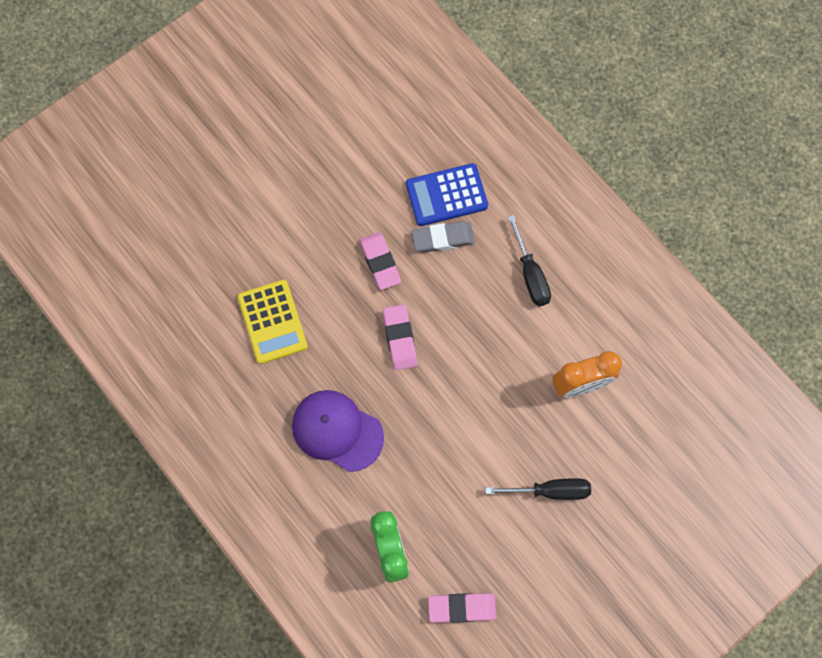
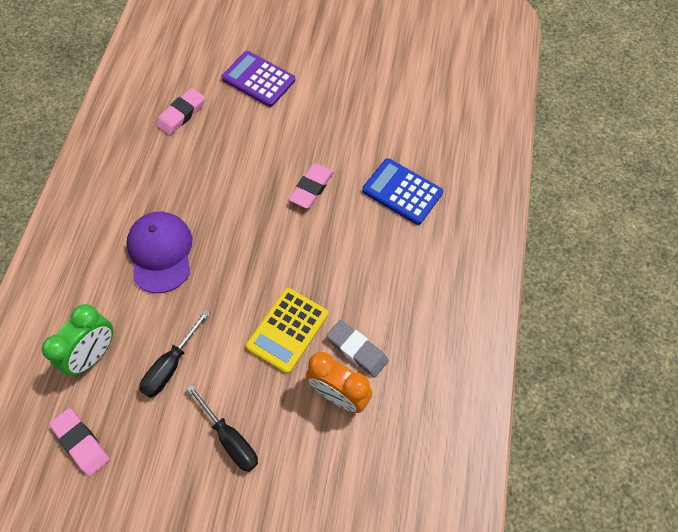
camera: 50 degrees right, 10 degrees down
yellow calculator [237,280,308,364] -> yellow calculator moved to [246,288,328,374]
pink eraser [383,305,417,370] -> pink eraser moved to [156,88,205,136]
grey eraser [412,221,475,253] -> grey eraser moved to [326,320,389,377]
black screwdriver [508,215,551,306] -> black screwdriver moved to [139,310,210,398]
none -> purple calculator [221,51,295,107]

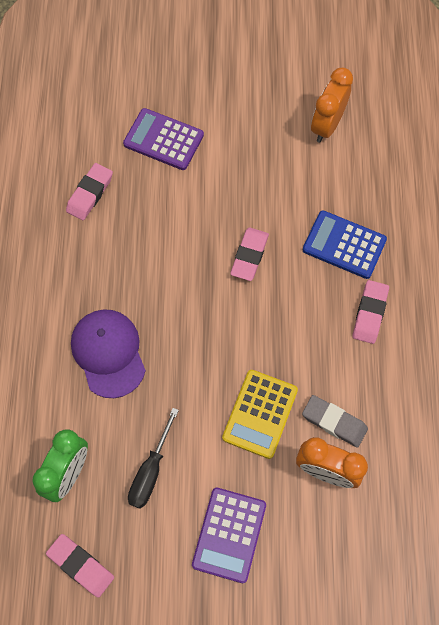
camera: 10 degrees left, 5 degrees up
black screwdriver [186,384,258,472] -> purple calculator [192,488,266,583]
none -> orange clock [311,67,353,143]
none -> pink eraser [352,280,389,344]

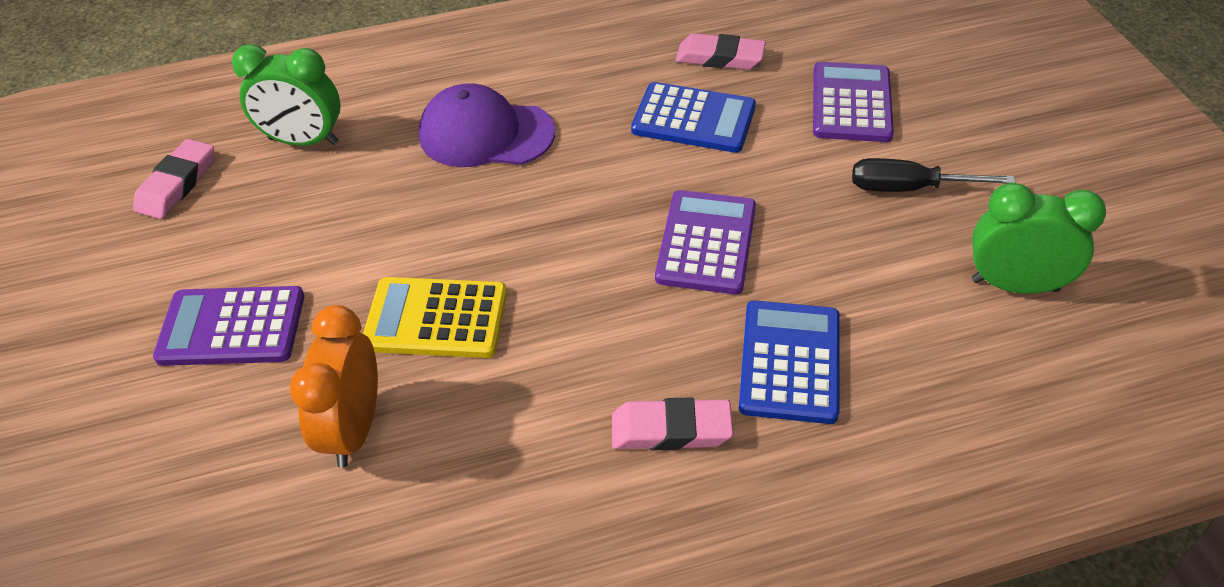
camera: 75 degrees right, 20 degrees down
purple cap [71,310,146,398] -> purple cap turned 135 degrees counterclockwise [419,84,555,167]
black screwdriver [128,408,179,509] -> black screwdriver moved to [852,158,1016,192]
pink eraser [230,228,269,281] -> purple calculator [655,190,756,294]
grey eraser [302,395,368,448] -> none
orange clock [311,67,353,143] -> green clock [972,183,1106,294]
none -> blue calculator [631,82,756,153]

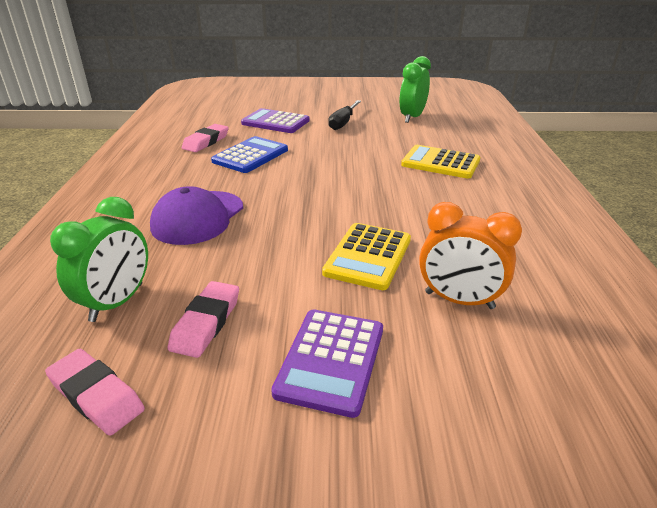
camera: 75 degrees left, 15 degrees down
pink eraser [612,398,733,450] -> pink eraser moved to [168,281,239,358]
purple calculator [655,190,756,294] -> none
blue calculator [739,300,840,424] -> yellow calculator [401,145,480,179]

